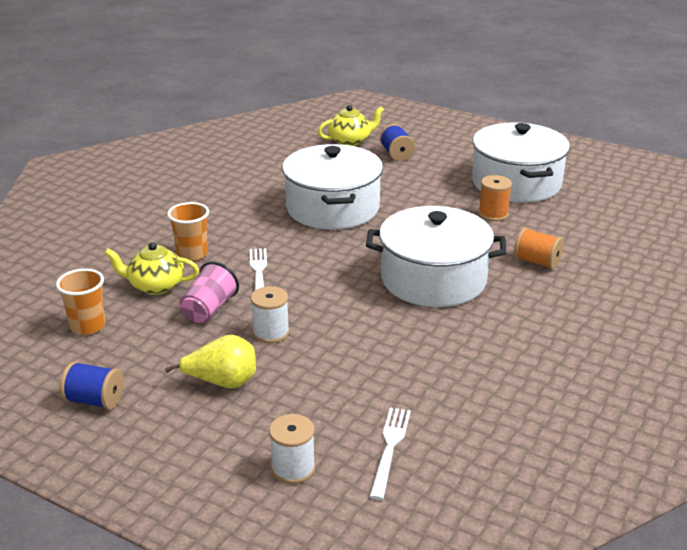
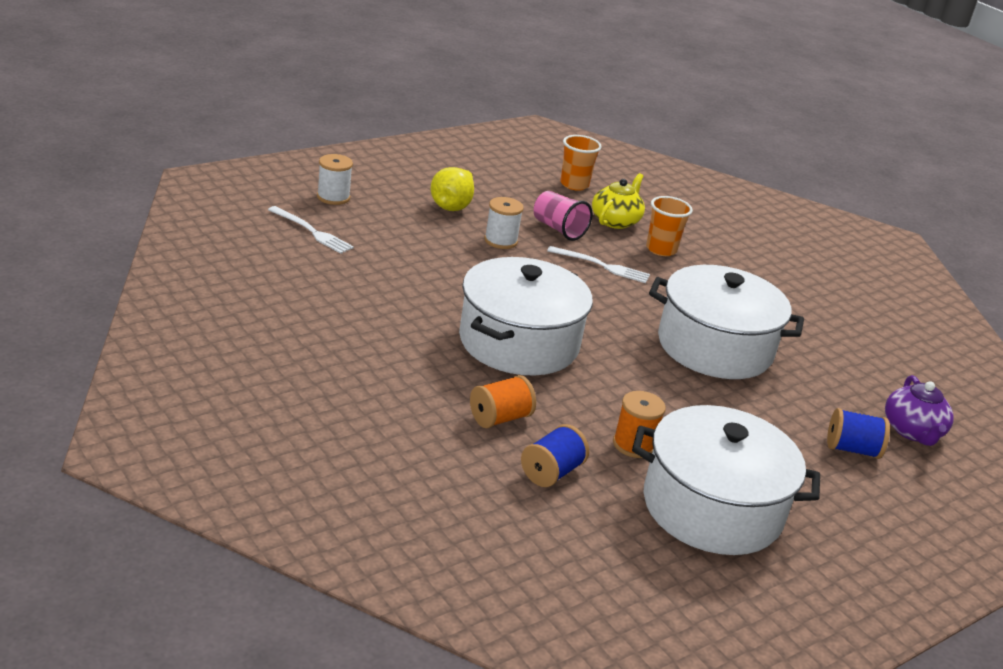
camera: 110 degrees right, 0 degrees up
blue spool [60,361,124,410] -> blue spool moved to [521,424,589,487]
yellow teapot [318,105,384,146] -> purple teapot [885,375,954,446]

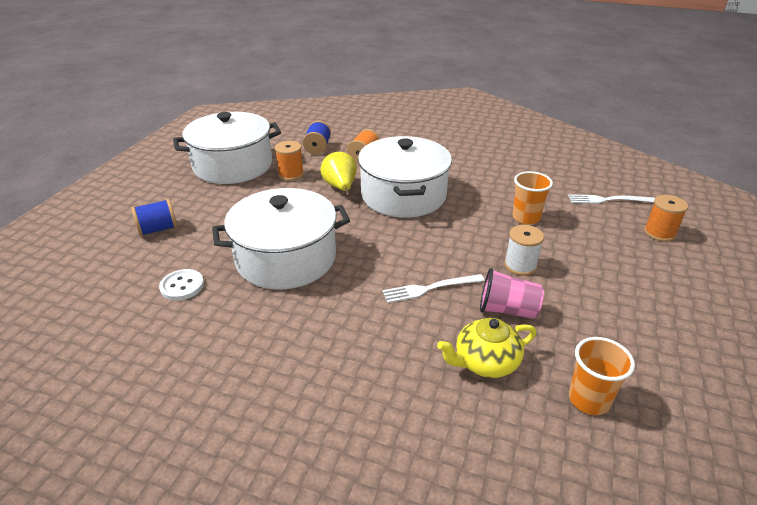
camera: 150 degrees right, 5 degrees up
white spool [317,154,353,205] -> orange spool [644,195,688,242]
yellow pear [431,167,474,211] -> yellow pear moved to [320,152,357,197]
yellow teapot [592,173,645,229] -> yellow teapot turned 75 degrees clockwise [437,318,536,378]
orange cup [646,196,693,256] -> orange cup moved to [512,171,553,225]
purple teapot [885,375,954,446] -> none
none -> white button [159,269,204,301]

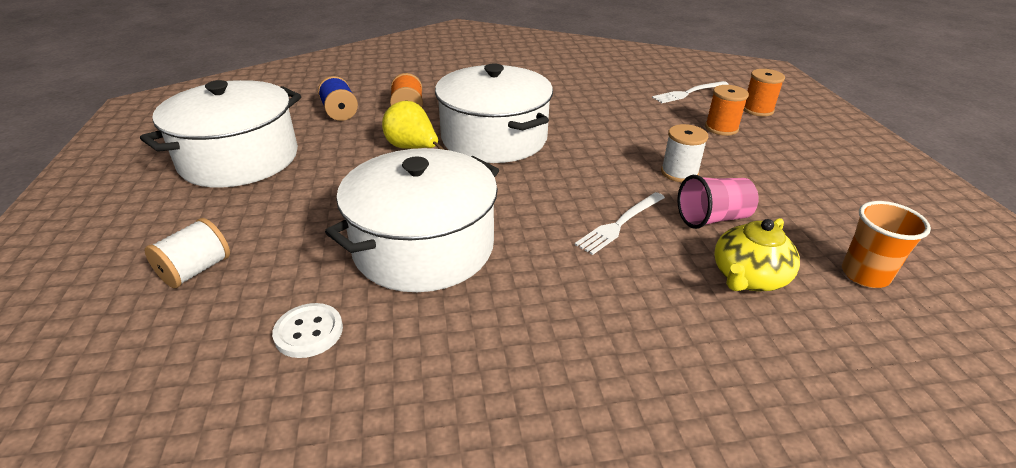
camera: 30 degrees left, 0 degrees up
blue spool [131,199,178,236] -> white spool [144,218,230,288]
orange spool [275,141,304,181] -> orange spool moved to [705,85,749,136]
orange cup [512,171,553,225] -> none

